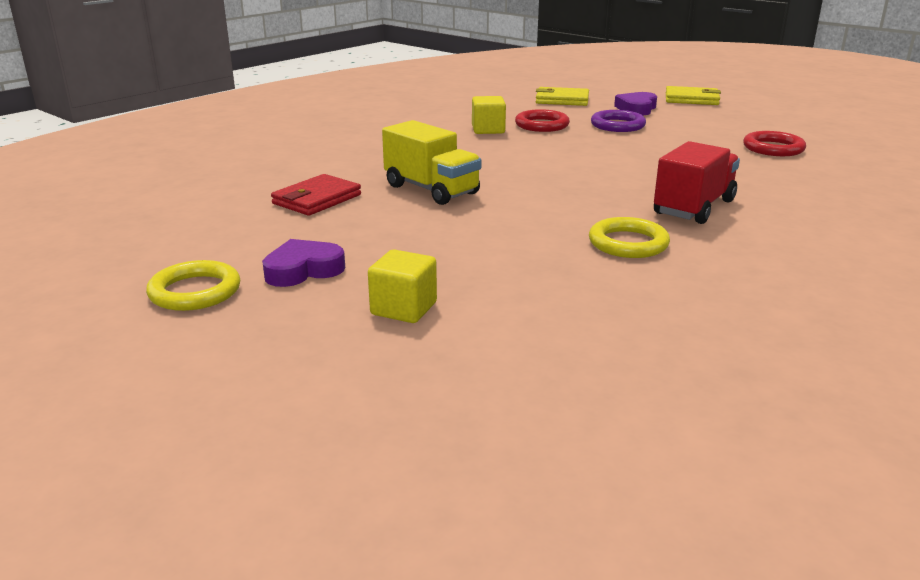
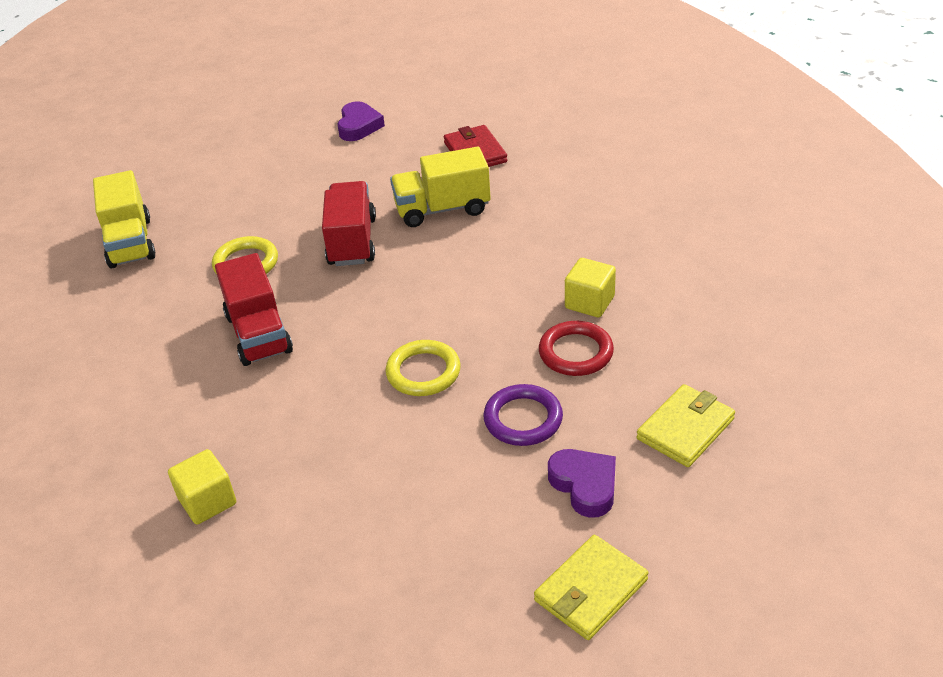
camera: 125 degrees right, 15 degrees up
yellow ring [146,260,240,311] -> yellow ring moved to [385,340,461,396]
yellow cube [368,249,437,323] -> yellow cube moved to [168,449,236,524]
red ring [743,131,806,156] -> none
none -> yellow truck [93,170,156,268]
none -> red truck [322,181,376,266]

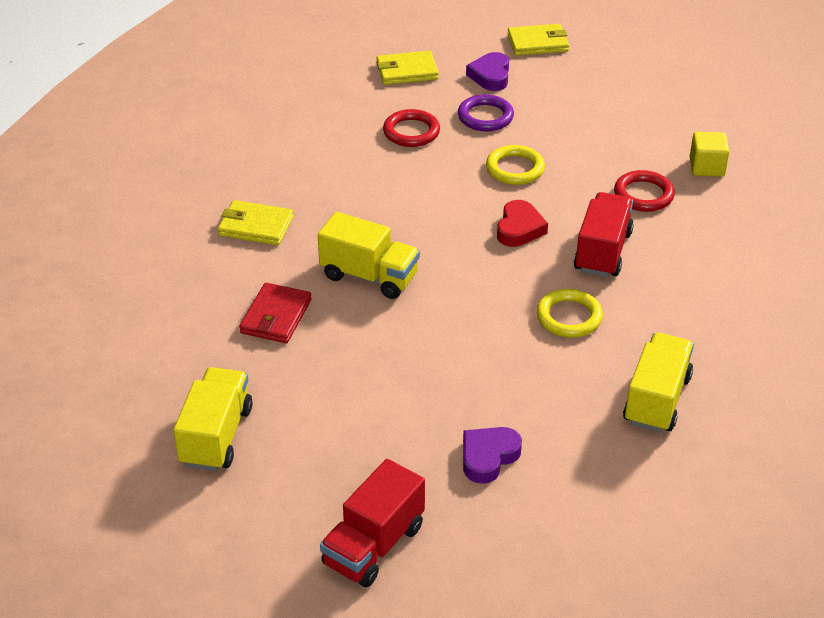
camera: 145 degrees left, 0 degrees up
red truck [322,181,376,266] -> red truck moved to [320,459,425,587]
purple heart [337,101,385,141] -> purple heart moved to [463,427,522,484]
yellow cube [565,258,616,317] -> none
none -> yellow truck [173,367,253,471]
none -> yellow wallet [218,200,293,245]
none -> red heart [497,200,548,247]
none -> red ring [614,170,675,212]

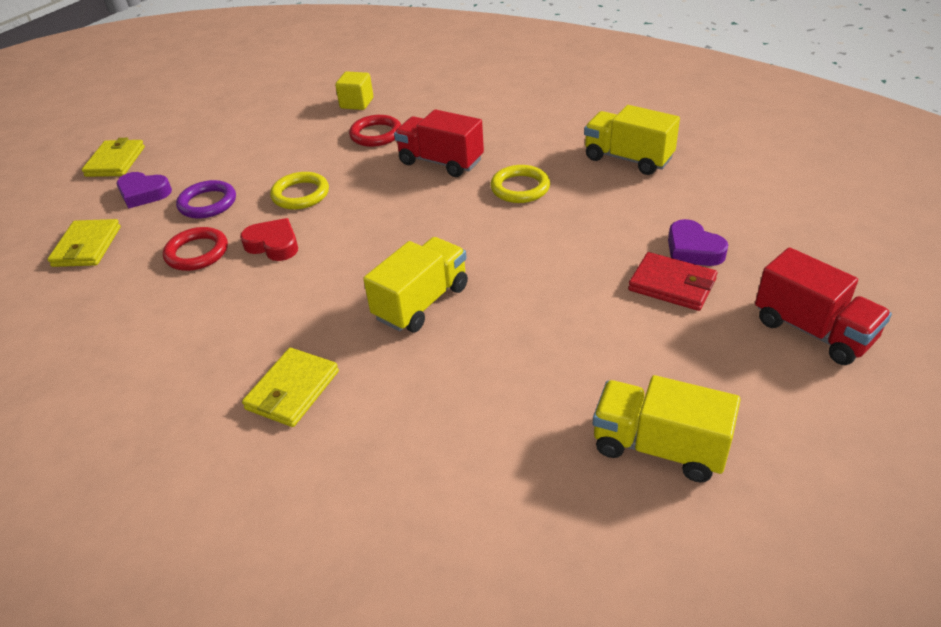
camera: 75 degrees left, 0 degrees up
red wallet [239,283,312,343] -> red wallet moved to [628,252,717,311]
red heart [497,200,548,247] -> red heart moved to [240,218,298,261]

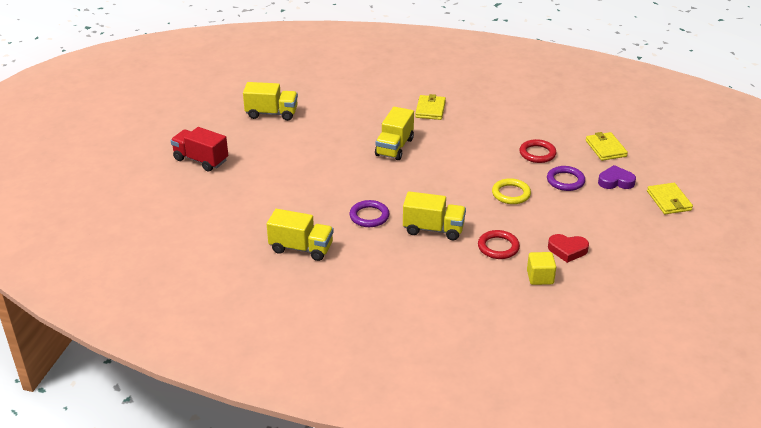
camera: 160 degrees right, 5 degrees down
red heart [240,218,298,261] -> red heart moved to [548,234,589,263]
red truck [394,109,484,177] -> yellow truck [403,191,466,240]
yellow ring [490,165,550,203] -> purple ring [349,200,390,227]
red wallet [628,252,717,311] -> none
purple heart [668,219,728,266] -> none

